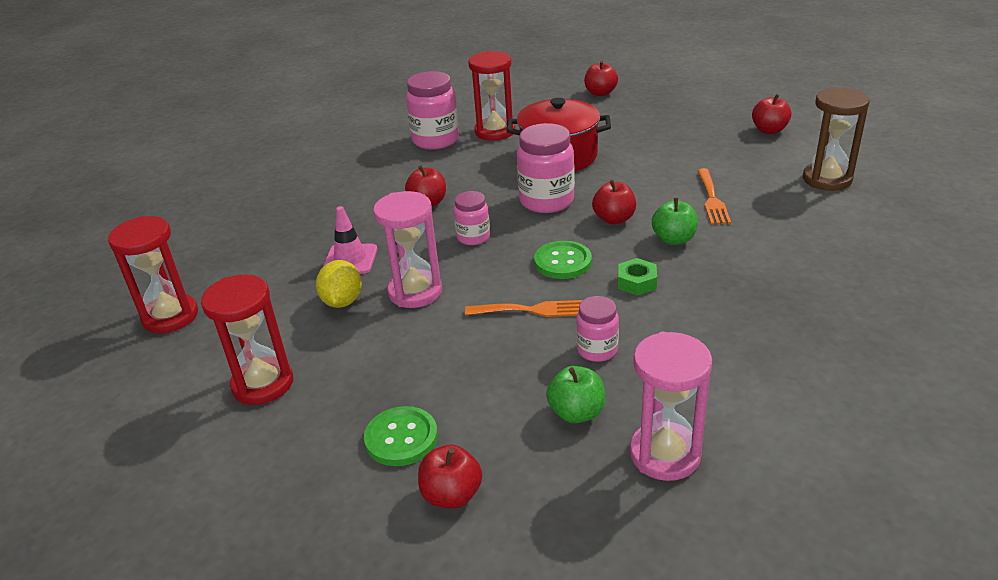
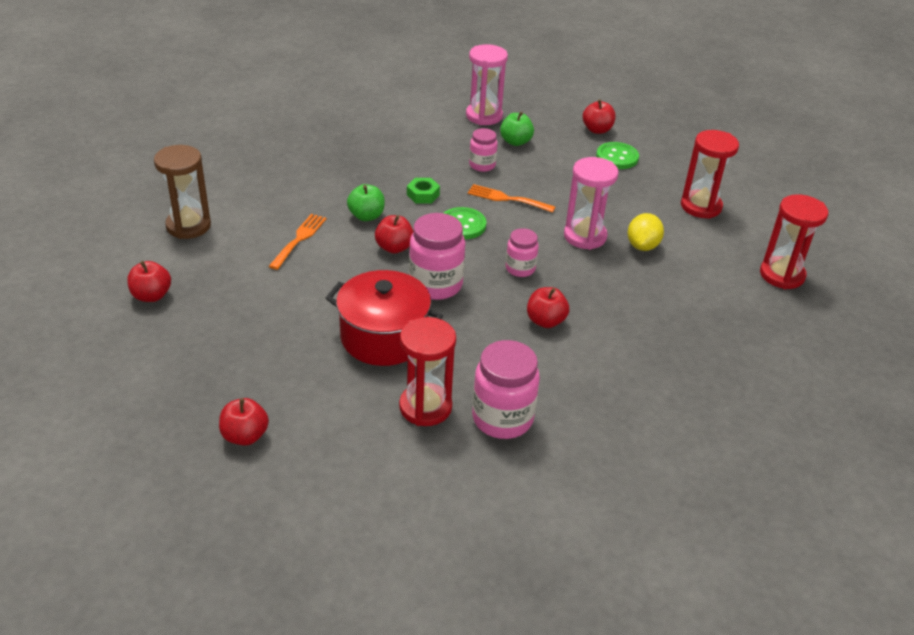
camera: 165 degrees left, 5 degrees up
pink traffic cone [322,206,377,274] -> none

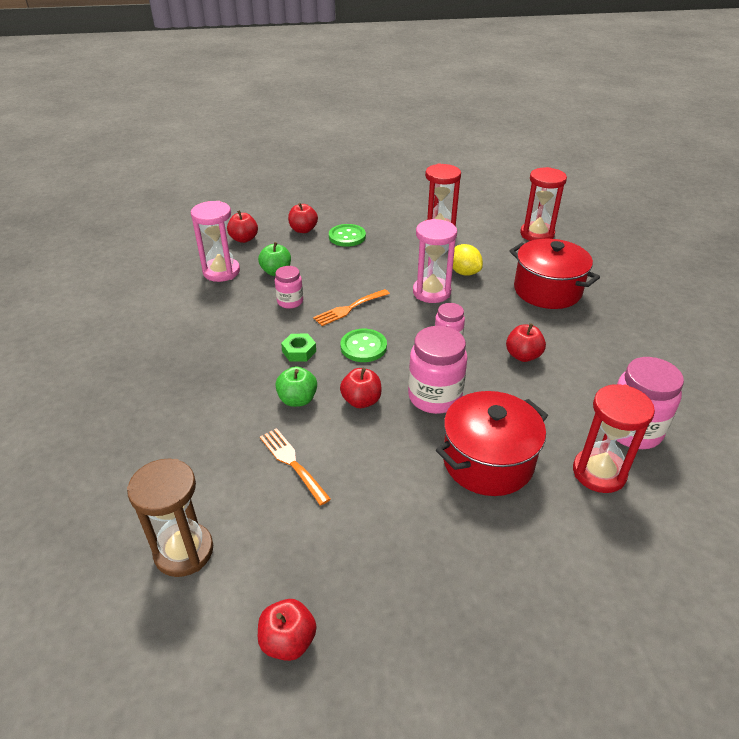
camera: 55 degrees left, 0 degrees up
red apple [219,398,269,446] -> red apple moved to [227,210,258,243]
none -> red pot [510,239,600,309]

